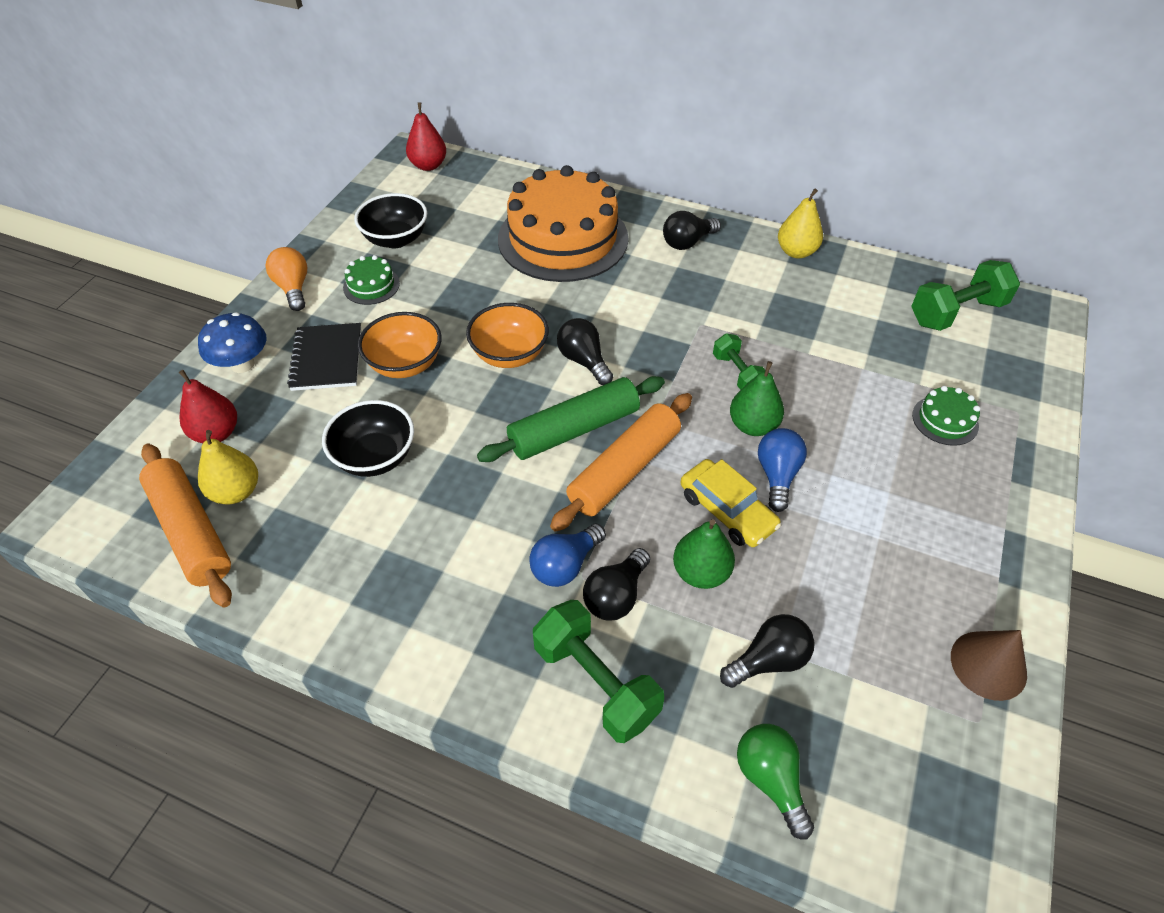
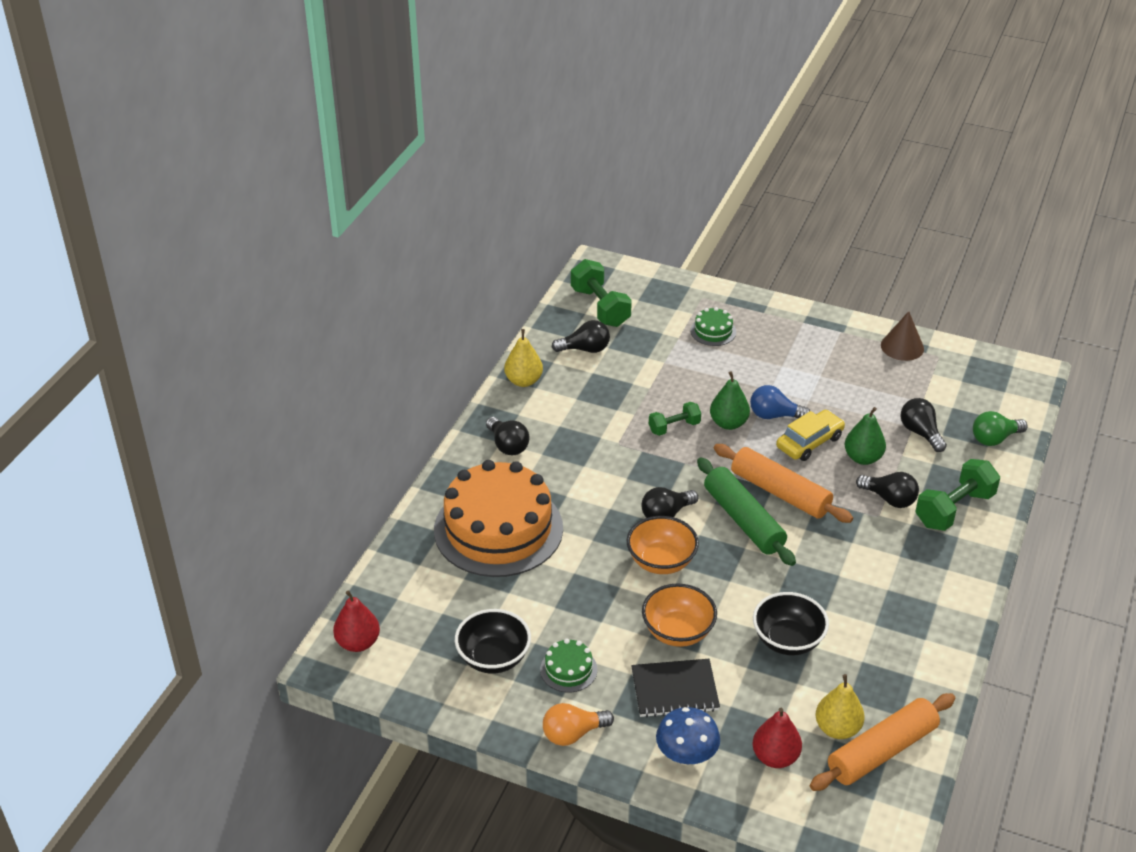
camera: 90 degrees left, 10 degrees down
blue light bulb [529,524,606,587] -> none
none -> black light bulb [552,320,610,353]

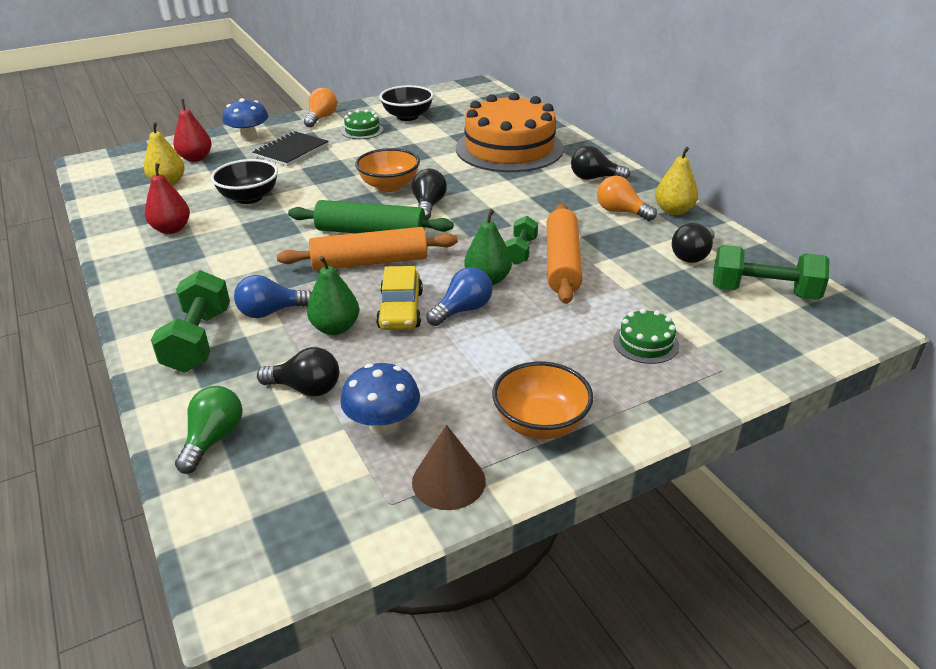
camera: 130 degrees right, 5 degrees down
red pear [333,590,380,652] -> red pear moved to [145,163,190,234]
orange bowl [642,584,717,647] -> orange bowl moved to [492,362,593,439]
orange rolling pin [810,693,955,791] -> orange rolling pin moved to [547,204,582,304]
black light bulb [856,472,919,508] -> blue light bulb [234,275,312,318]
none -> blue mushroom [341,363,420,435]
none -> orange light bulb [597,176,657,221]

